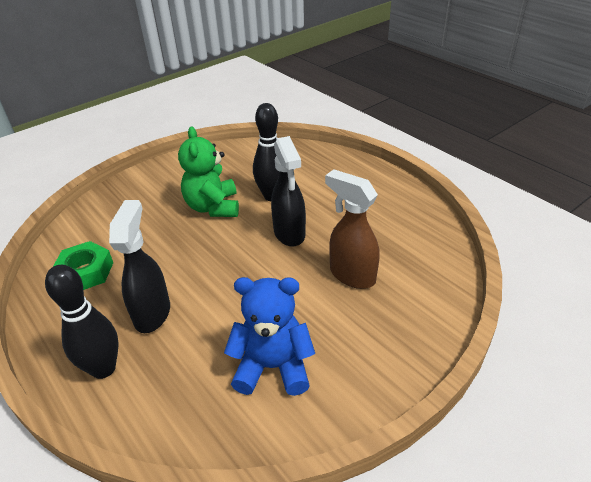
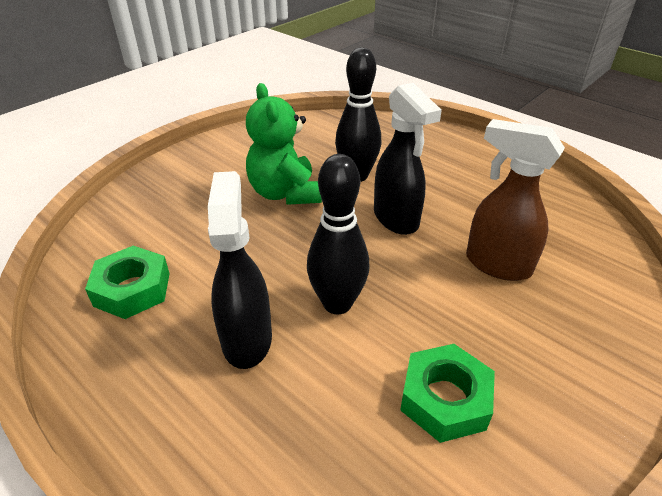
camera: 10 degrees left, 0 degrees up
black bowling pin [45,265,119,379] -> black bowling pin moved to [307,154,370,315]
blue teddy bear [224,277,315,396] -> green nut [400,344,495,443]

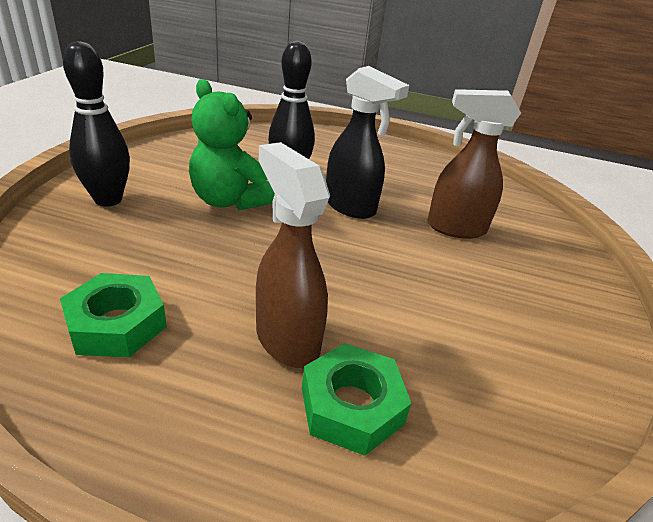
camera: 30 degrees left, 5 degrees down
black spray bottle [208,171,272,369] -> brown spray bottle [256,142,330,368]
black bowling pin [307,154,370,315] -> black bowling pin moved to [63,41,130,207]
green nut [400,344,495,443] -> green nut moved to [302,343,412,456]

